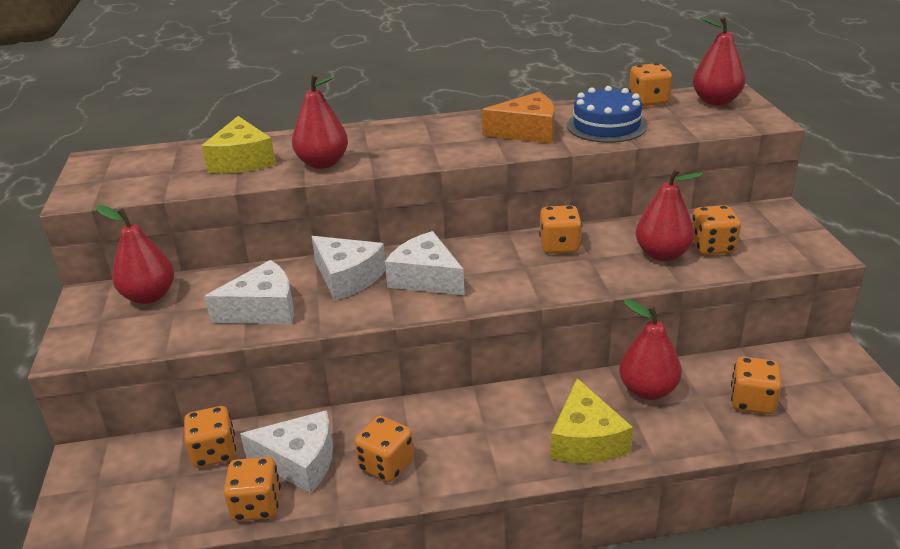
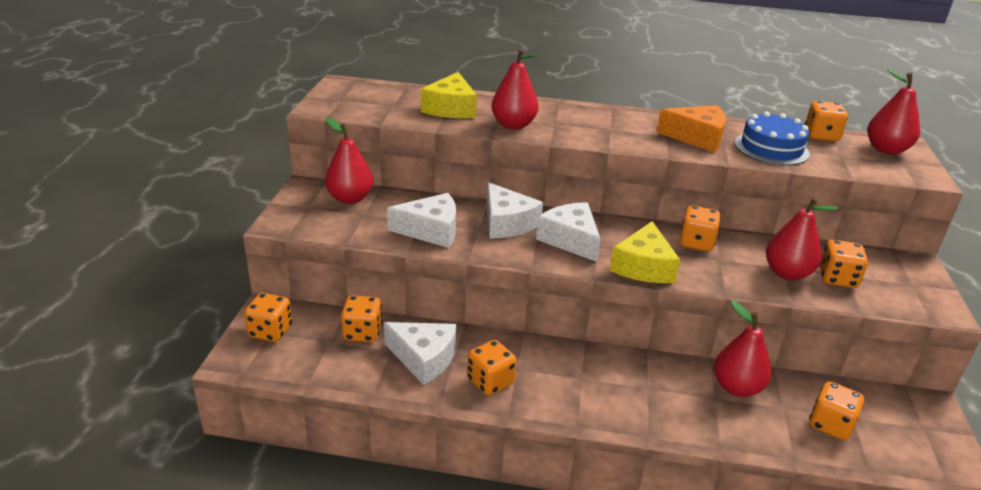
camera: 15 degrees right, 0 degrees up
orange dice [224,457,281,521] -> orange dice moved to [244,293,292,342]
yellow cheese [551,378,633,463] -> yellow cheese moved to [610,221,680,283]

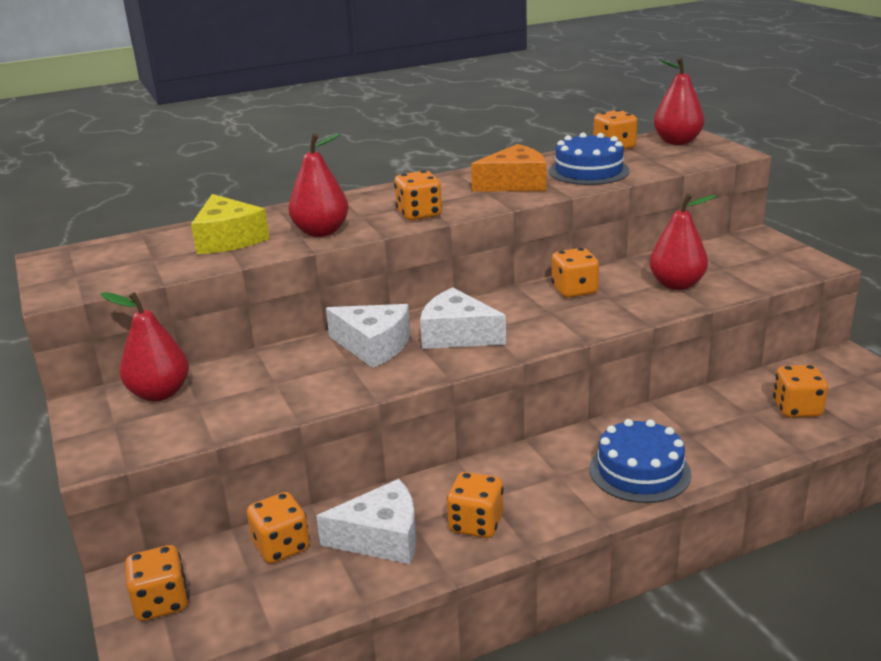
camera: 30 degrees left, 5 degrees down
white cheese [387,193,456,248] -> none
yellow cheese [610,221,680,283] -> none
red pear [714,300,772,397] -> none
orange dice [820,240,868,288] -> orange dice moved to [394,170,442,220]
none -> blue cake [590,419,691,503]

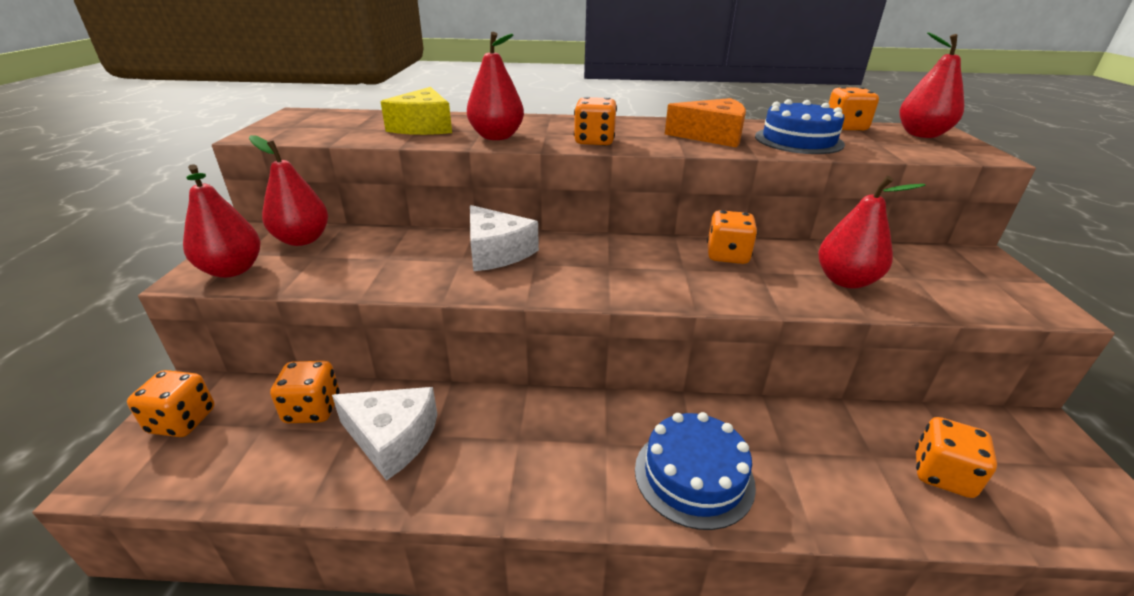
camera: 25 degrees right, 5 degrees up
white cheese [420,288,506,349] -> none
orange dice [447,472,504,538] -> none
none -> red pear [183,164,261,278]

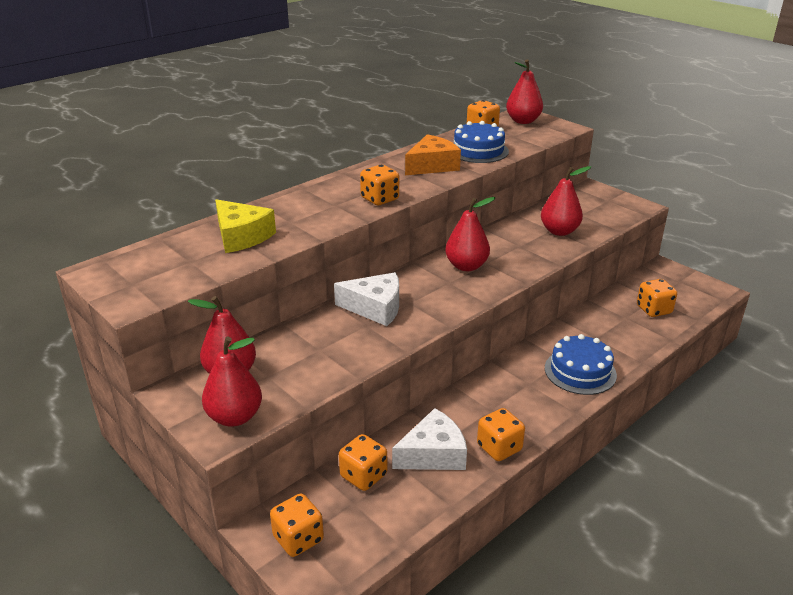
camera: 45 degrees left, 0 degrees up
red pear [467,32,524,140] -> red pear moved to [445,197,495,271]
orange dice [707,210,758,264] -> orange dice moved to [477,408,525,461]

